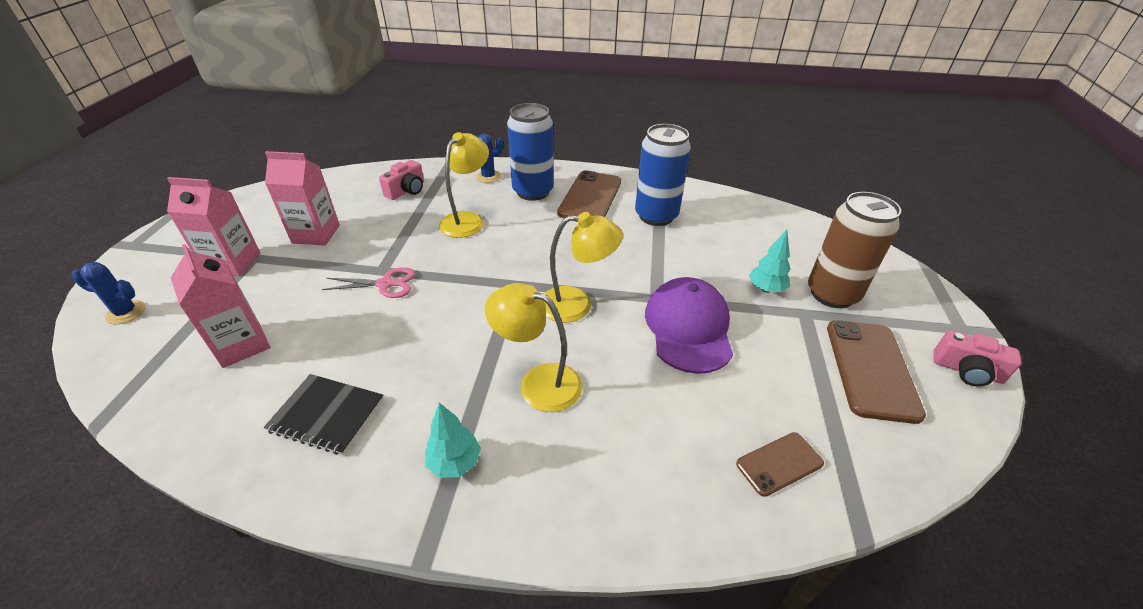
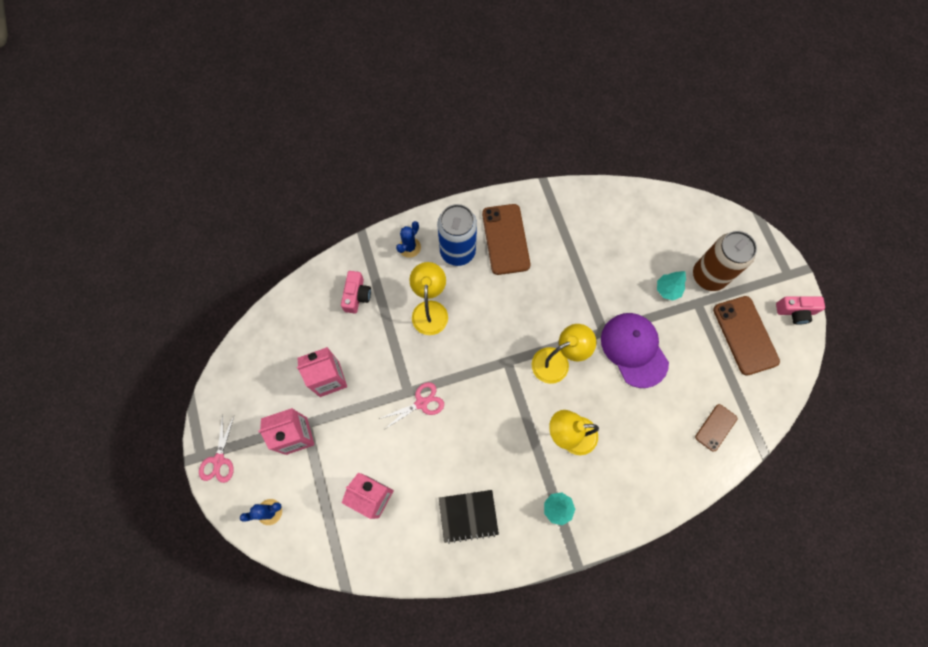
camera: 25 degrees left, 30 degrees up
blue can [635,124,691,226] -> none
none -> pink scissors [199,414,234,483]

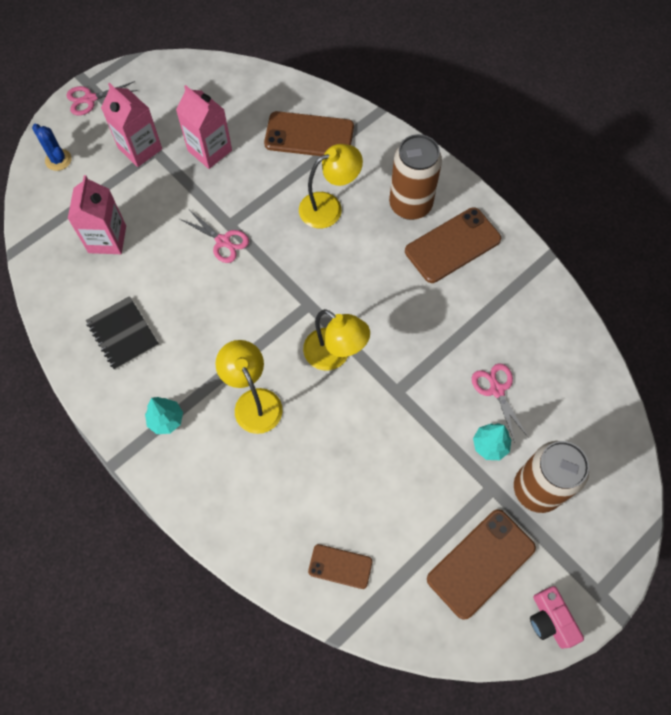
camera: 65 degrees right, 5 degrees down
pink camera [341,271,371,313] -> brown phone [264,111,354,156]
blue cactus [396,221,421,258] -> none
blue can [437,204,477,266] -> brown can [389,134,442,220]
purple cap [601,313,669,388] -> none
none -> pink scissors [472,363,529,443]

